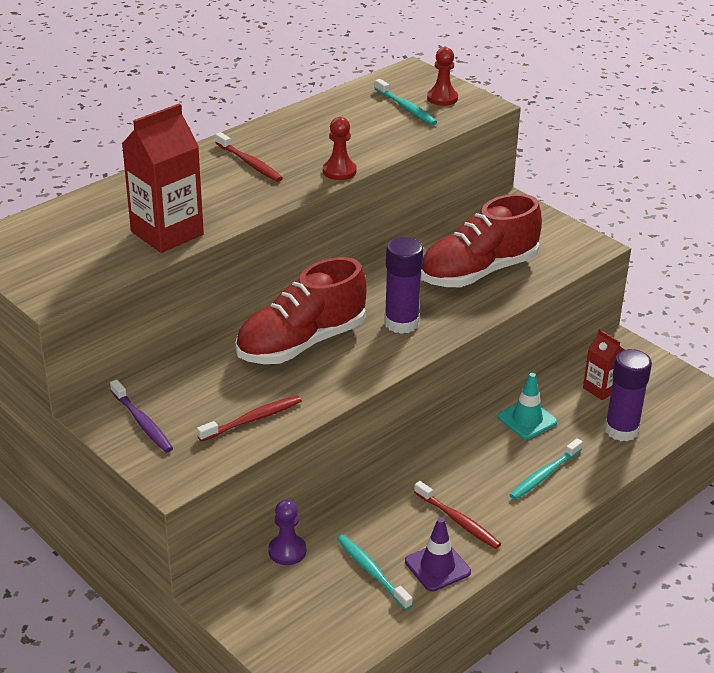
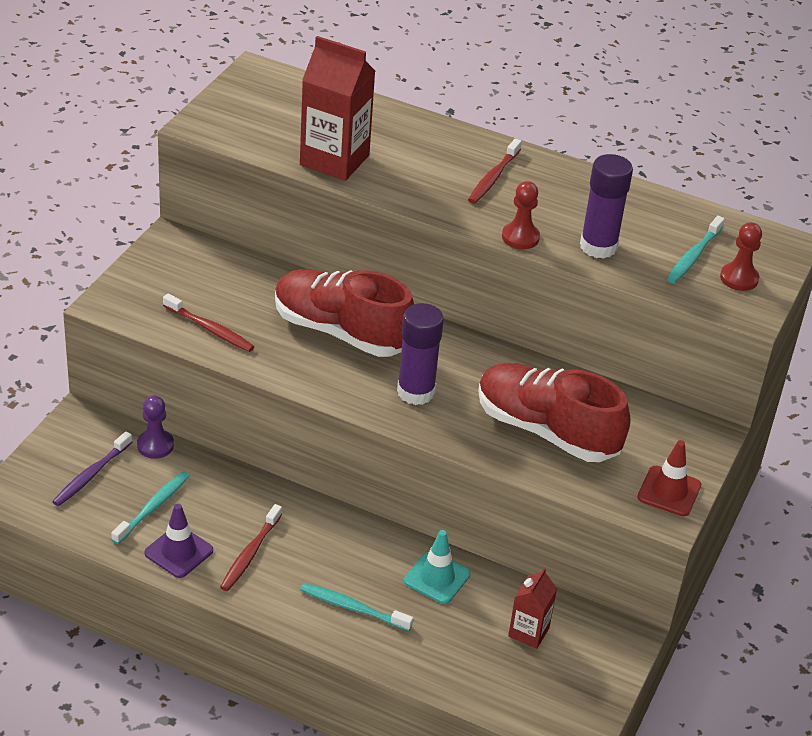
camera: 65 degrees right, 5 degrees up
purple toothbrush [110,380,173,453] -> purple toothbrush moved to [52,431,132,506]
purple glue stick [605,349,652,442] -> purple glue stick moved to [580,154,633,259]
none -> red traffic cone [637,440,701,516]

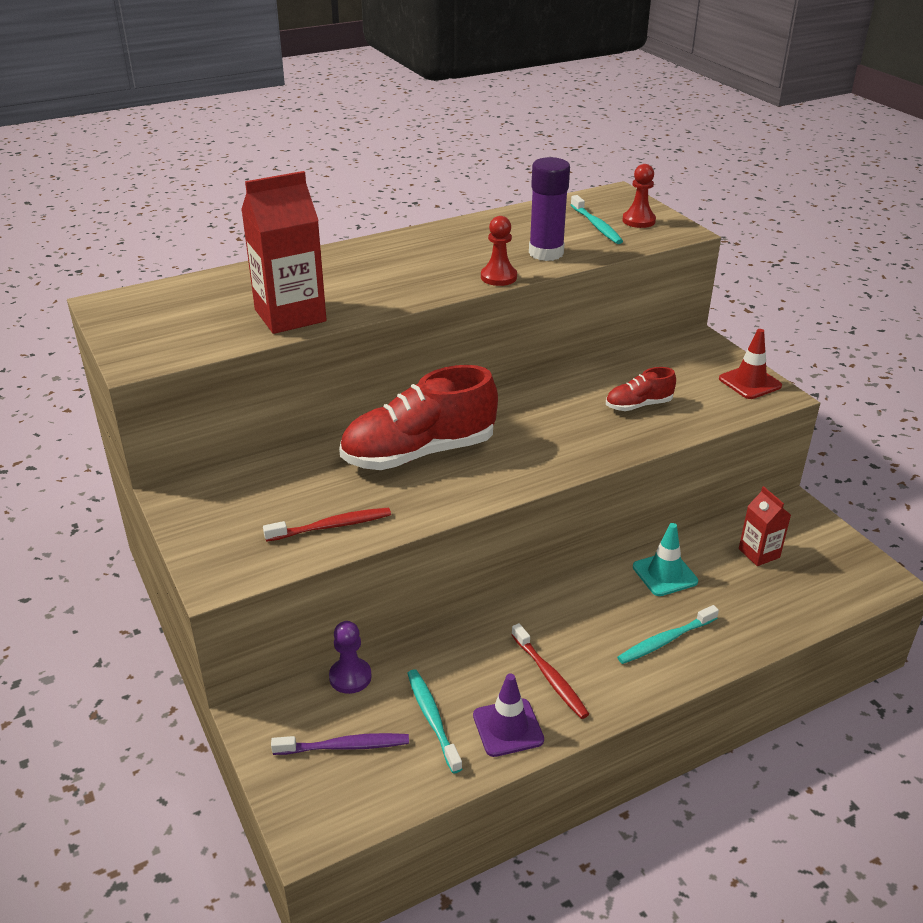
camera: 50 degrees left, 5 degrees down
purple toothbrush [52,431,132,506] -> purple toothbrush turned 75 degrees counterclockwise [271,733,409,755]
purple glue stick [397,303,444,405] -> none
red toothbrush [468,138,522,204] -> none
red shoe [478,363,630,462] -> red shoe [606,367,676,411], size x0.48

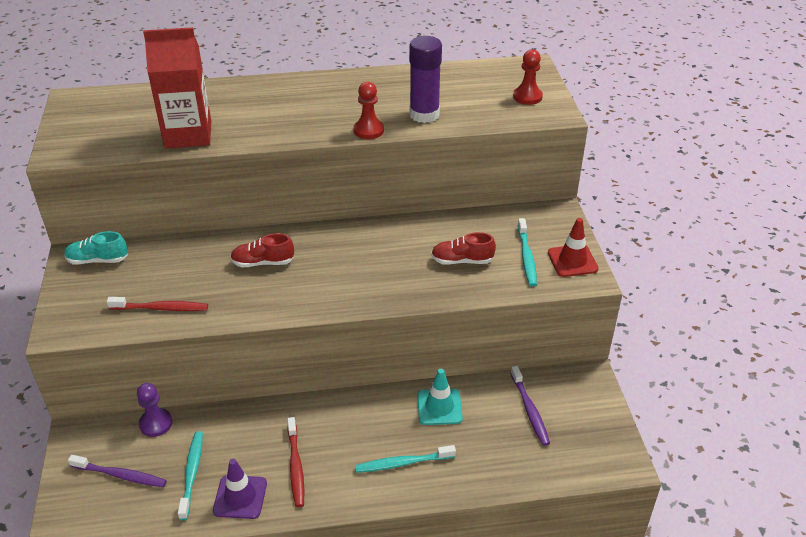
camera: 20 degrees right, 5 degrees up
red shoe [339,365,498,470] -> red shoe [231,233,294,267], size x0.48
turquoise toothbrush [571,195,623,244] -> turquoise toothbrush moved to [518,218,537,287]
red carton [739,486,791,566] -> purple toothbrush [510,366,550,446]
none -> turquoise shoe [64,231,128,264]

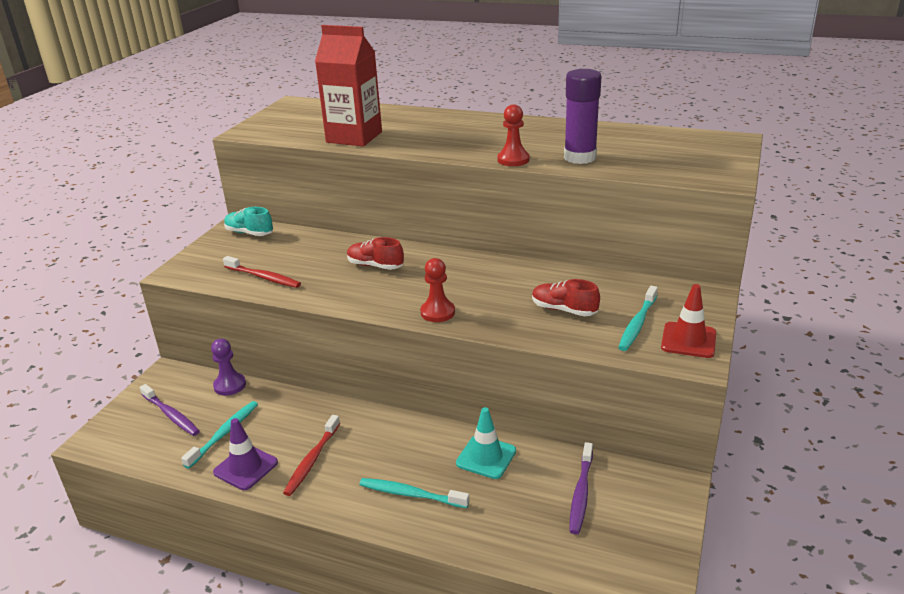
camera: 30 degrees right, 10 degrees down
red pawn [513,49,543,105] -> red pawn moved to [420,258,455,322]

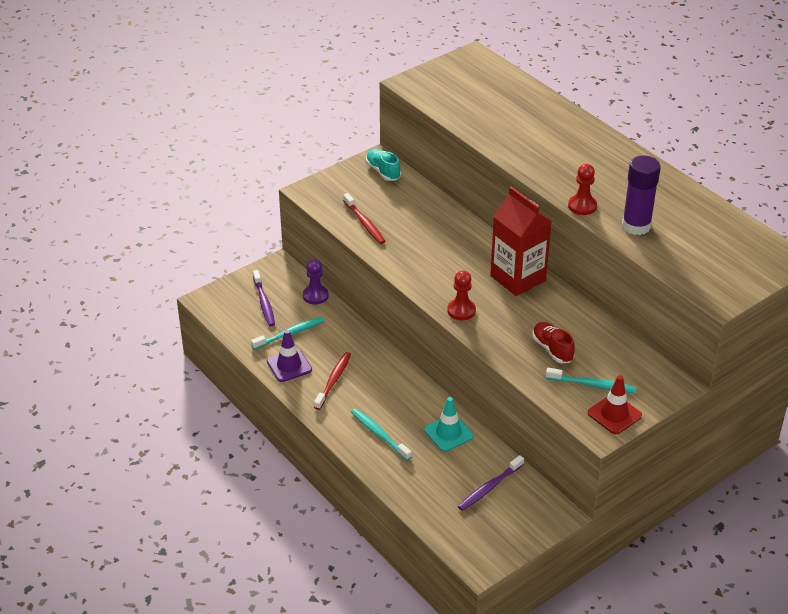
camera: 30 degrees right, 10 degrees up
red toothbrush [283,415,340,496] -> red toothbrush turned 150 degrees clockwise [314,352,351,410]
red carton [315,25,382,146] -> red carton moved to [490,187,552,296]
red shoe [347,237,404,270] -> none
turquoise toothbrush [618,285,658,351] -> turquoise toothbrush turned 135 degrees counterclockwise [546,368,637,393]

